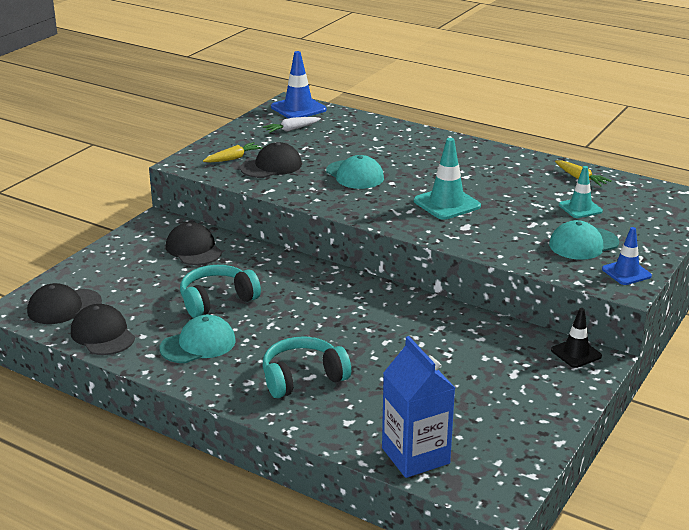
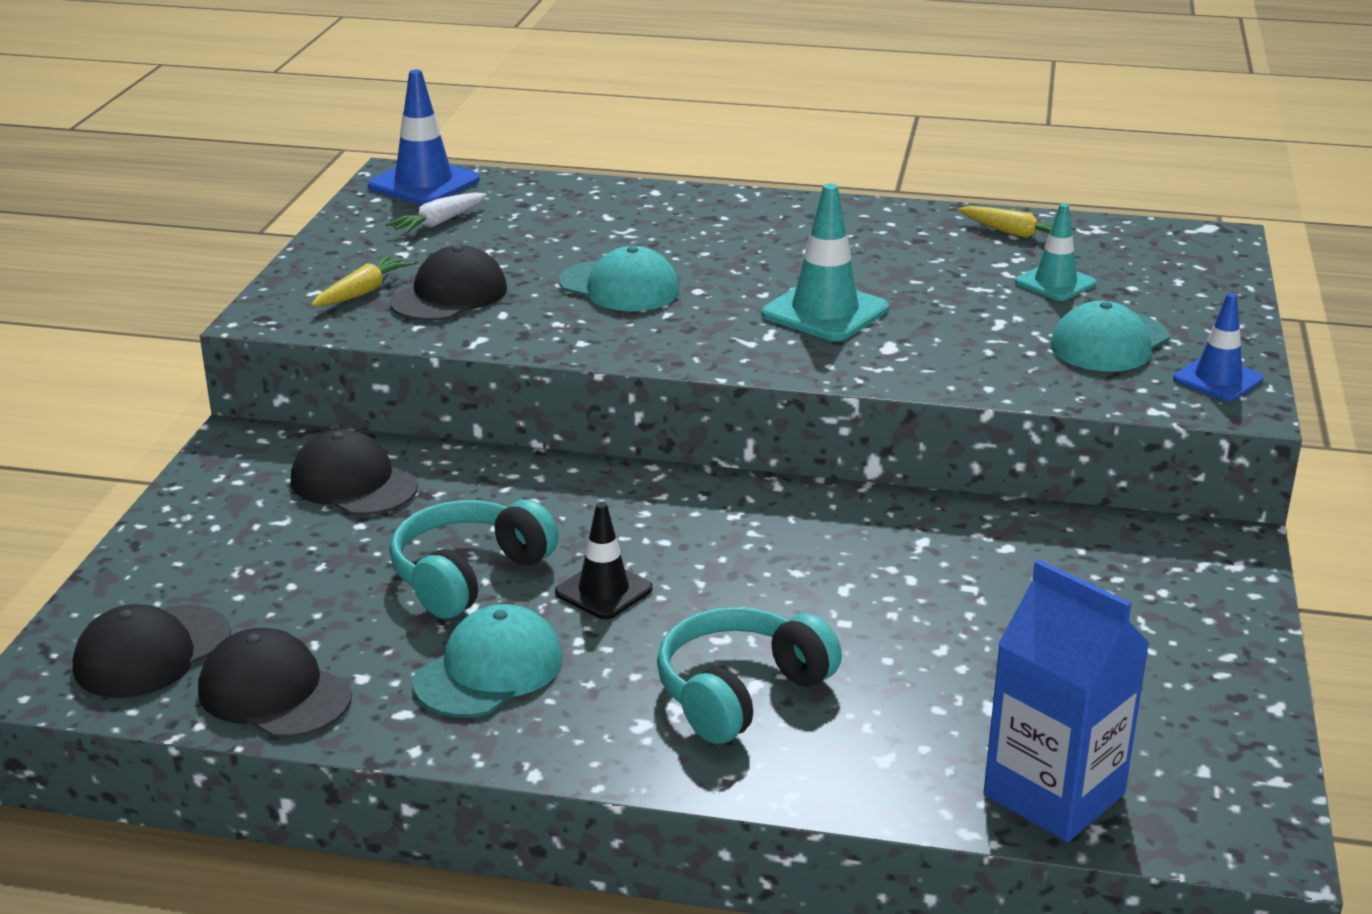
camera: 20 degrees left, 0 degrees up
black traffic cone [551,308,602,368] -> black traffic cone moved to [555,502,653,619]

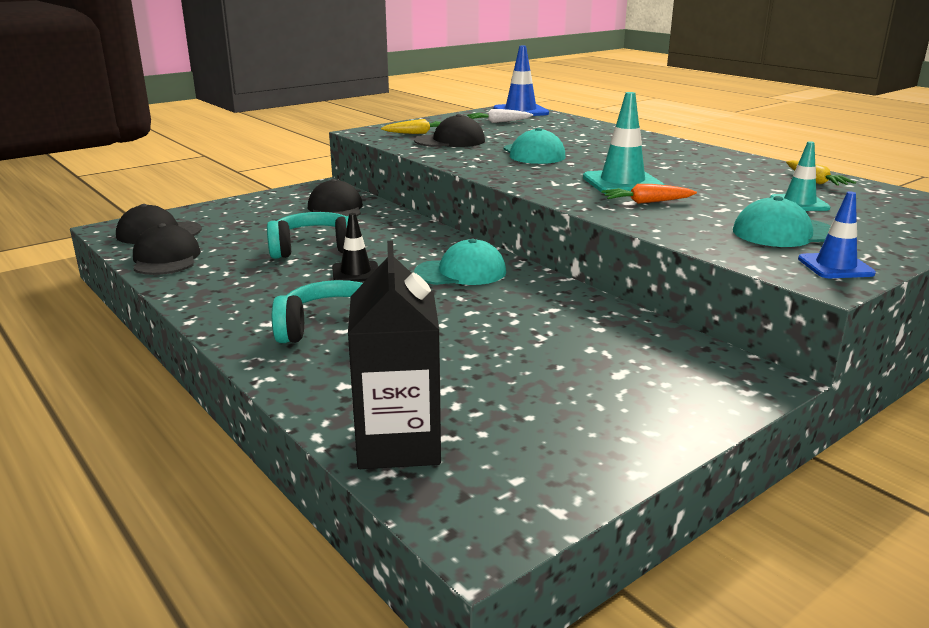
camera: 40 degrees right, 5 degrees down
turquoise cap [412,604,563,717] -> turquoise cap moved to [414,239,506,285]
blue carton [984,560,1150,842] -> black carton [348,241,441,469]
none -> orange carrot [602,184,697,204]

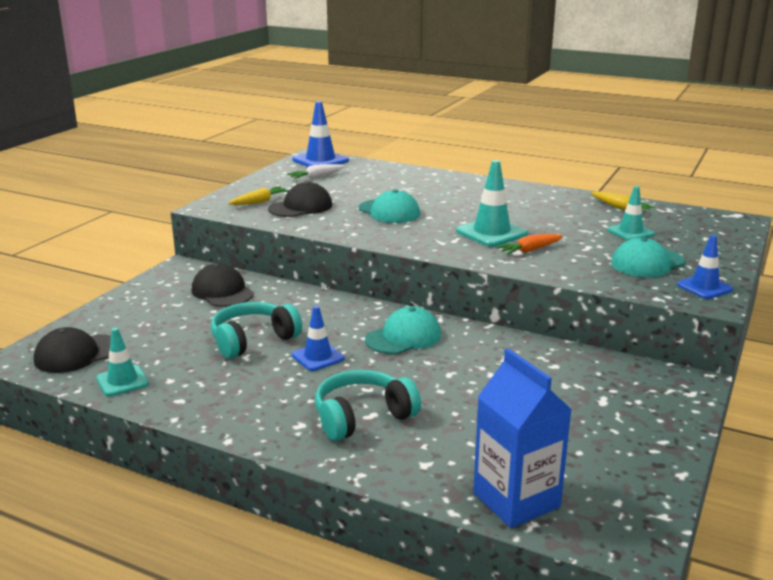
camera: 25 degrees left, 0 degrees up
black cap [133,223,201,275] -> turquoise traffic cone [96,328,149,396]
black traffic cone [332,213,378,282] -> blue traffic cone [292,306,345,371]
black carton [348,241,441,469] -> blue carton [473,348,572,528]

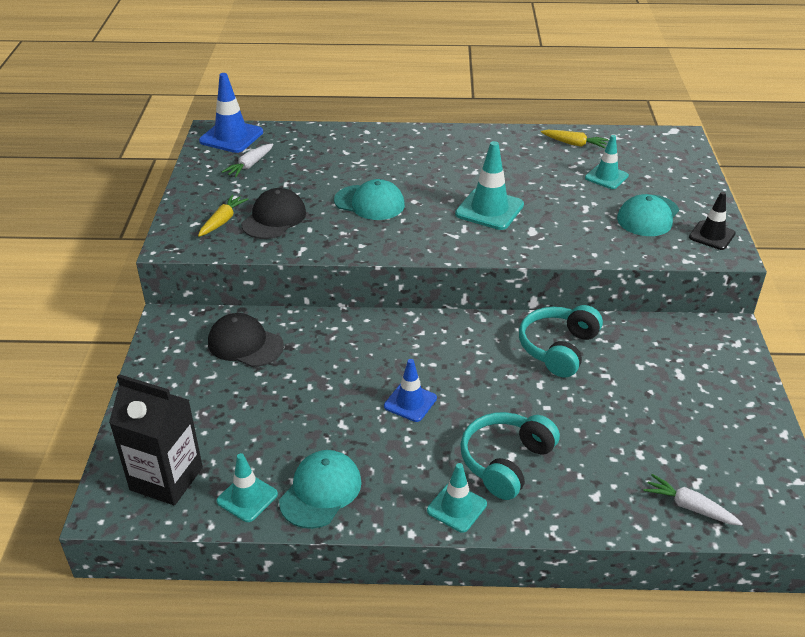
camera: 25 degrees left, 15 degrees up
black cap [34,327,111,373] -> black carton [109,374,203,505]
turquoise headphones [211,302,302,359] -> turquoise headphones moved to [519,305,603,377]
turquoise cap [365,306,441,354] -> turquoise cap moved to [279,450,362,529]
blue carton [473,348,572,528] -> white carrot [644,474,743,526]
orange carrot [496,234,563,255] -> none
blue traffic cone [677,235,733,299] -> black traffic cone [689,191,736,250]
none -> turquoise traffic cone [427,463,487,533]

